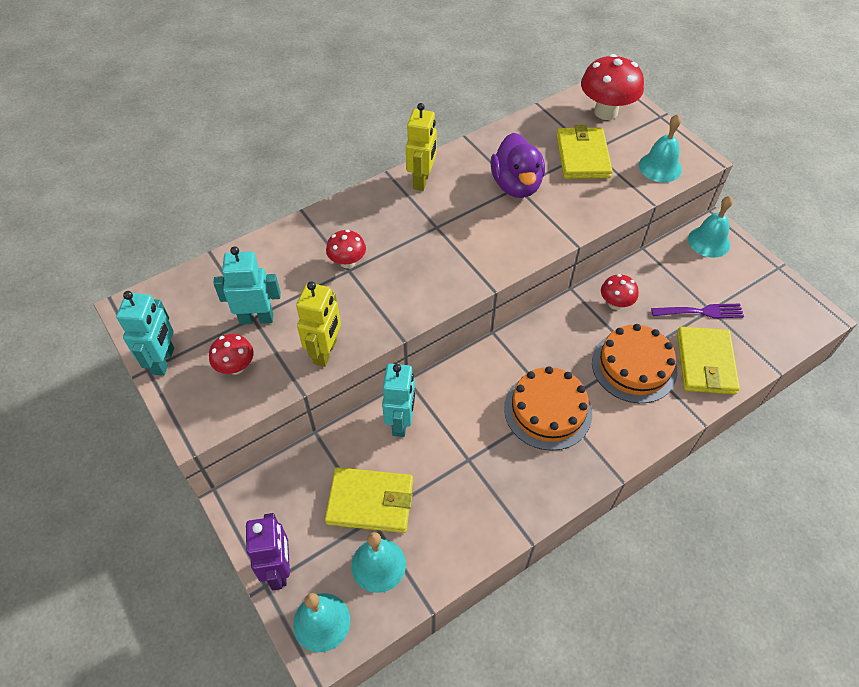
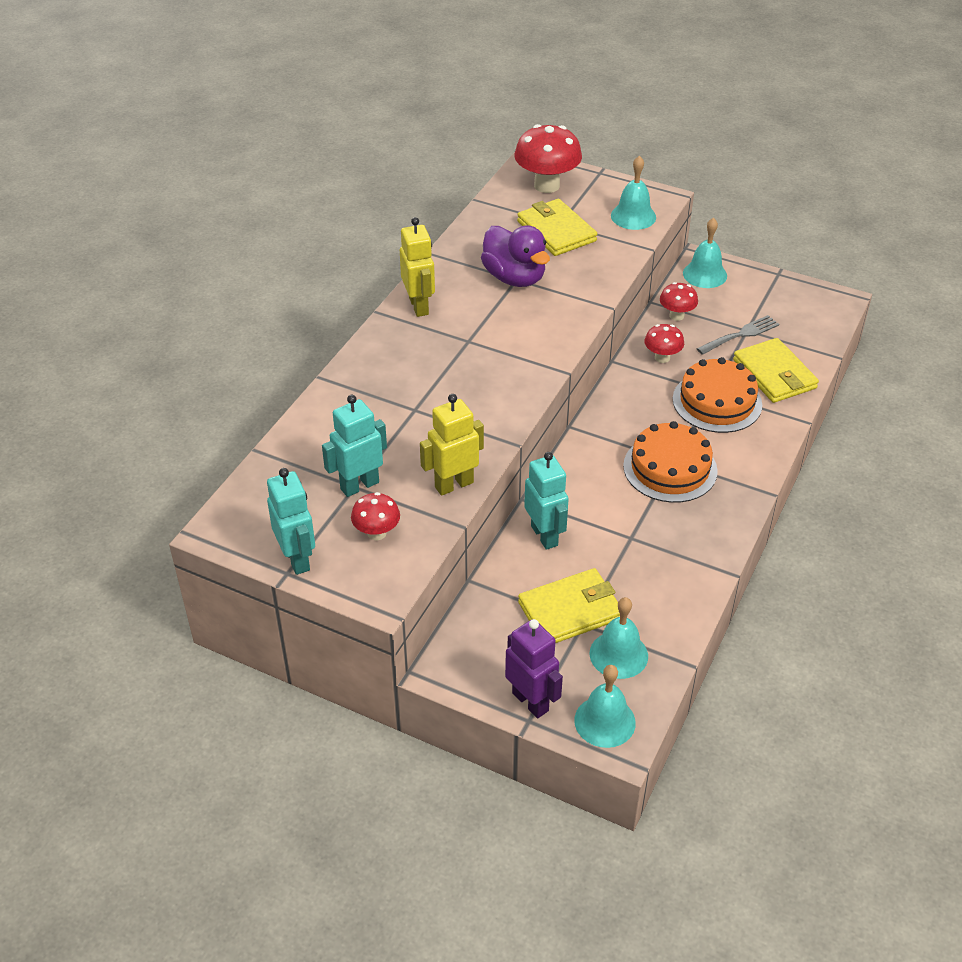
camera: 30 degrees left, 10 degrees down
yellow robot [296,281,341,367] -> yellow robot turned 105 degrees counterclockwise [420,394,484,496]
red mushroom [326,230,366,269] -> red mushroom moved to [660,282,698,321]
purple fork [651,304,744,318] -> grey fork [697,315,779,355]

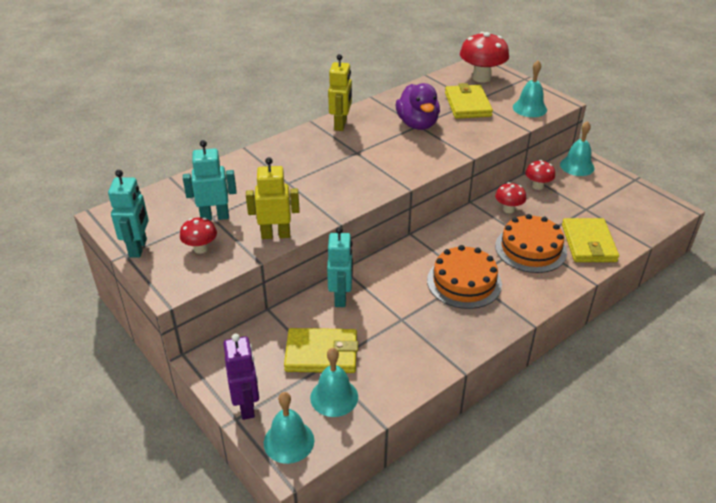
camera: 25 degrees right, 5 degrees down
grey fork [697,315,779,355] -> none

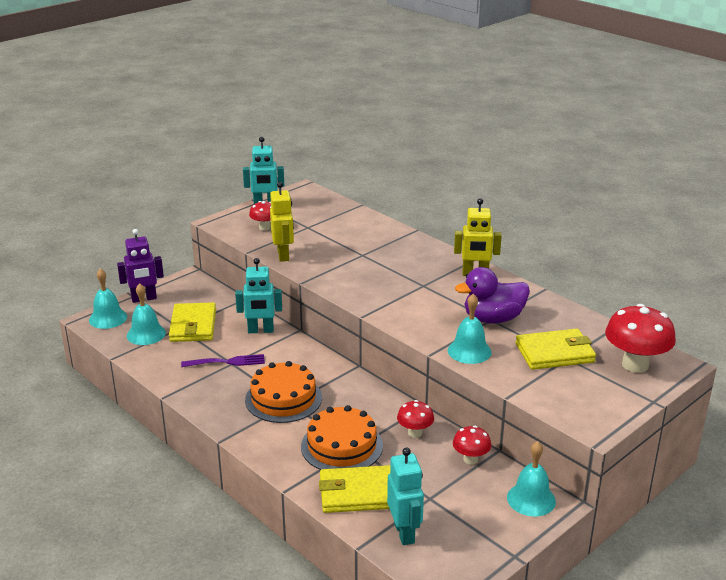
camera: 85 degrees right, 10 degrees down
turquoise robot [183,140,237,221] -> turquoise robot moved to [387,447,424,545]
turquoise bell [513,60,547,117] -> turquoise bell moved to [448,294,491,364]
none -> purple fork [181,354,265,367]

